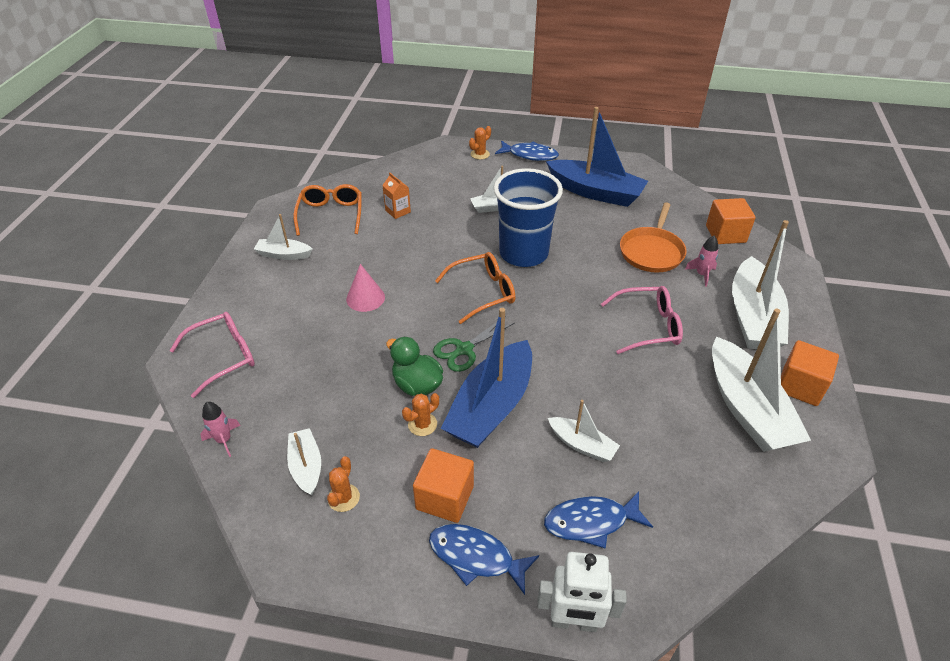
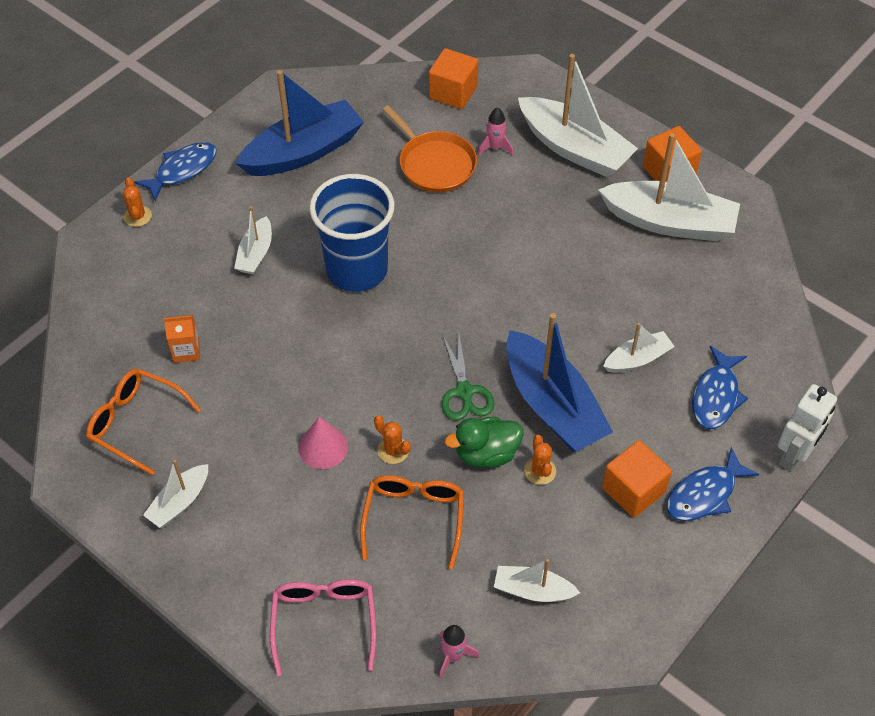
camera: 60 degrees left, 10 degrees up
orange cactus [327,456,360,512] -> orange cactus moved to [374,415,411,464]
orange glasses [435,252,515,324] -> orange glasses moved to [360,475,464,570]
pink glasses [601,286,683,354] -> none

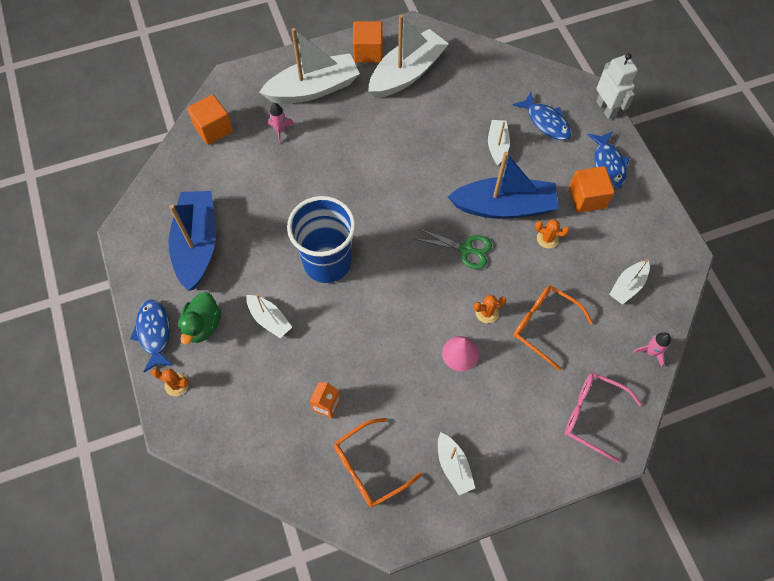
camera: 60 degrees left, 10 degrees up
orange pan [382,105,477,192] -> none
green duck [445,417,523,468] -> green duck moved to [178,292,221,345]

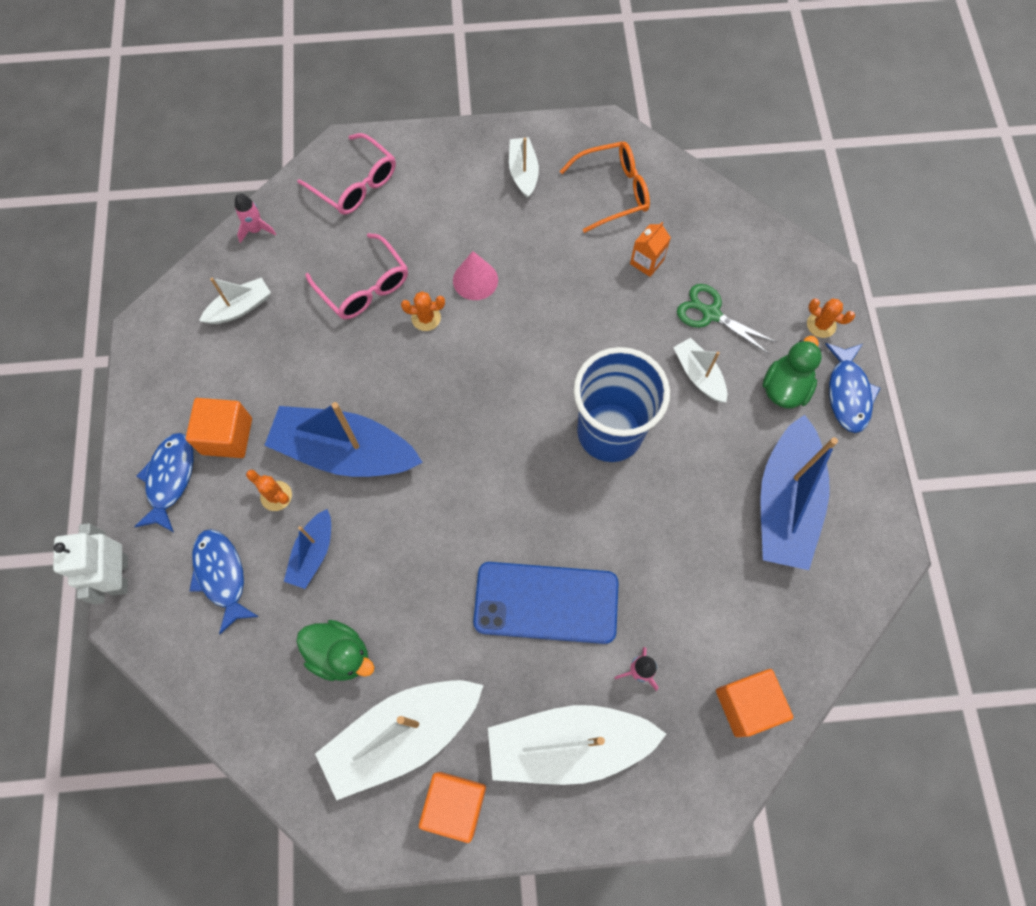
camera: 165 degrees left, 5 degrees up
green scissors [416,228,492,269] -> green scissors moved to [677,284,777,354]
white boat [488,120,510,165] -> blue boat [284,509,331,589]
orange glasses [513,286,593,371] -> pink glasses [305,233,408,319]
orange cactus [535,219,570,248] -> orange cactus moved to [246,470,292,511]
none -> green duck [296,620,374,681]
none -> blue phone [473,562,619,644]

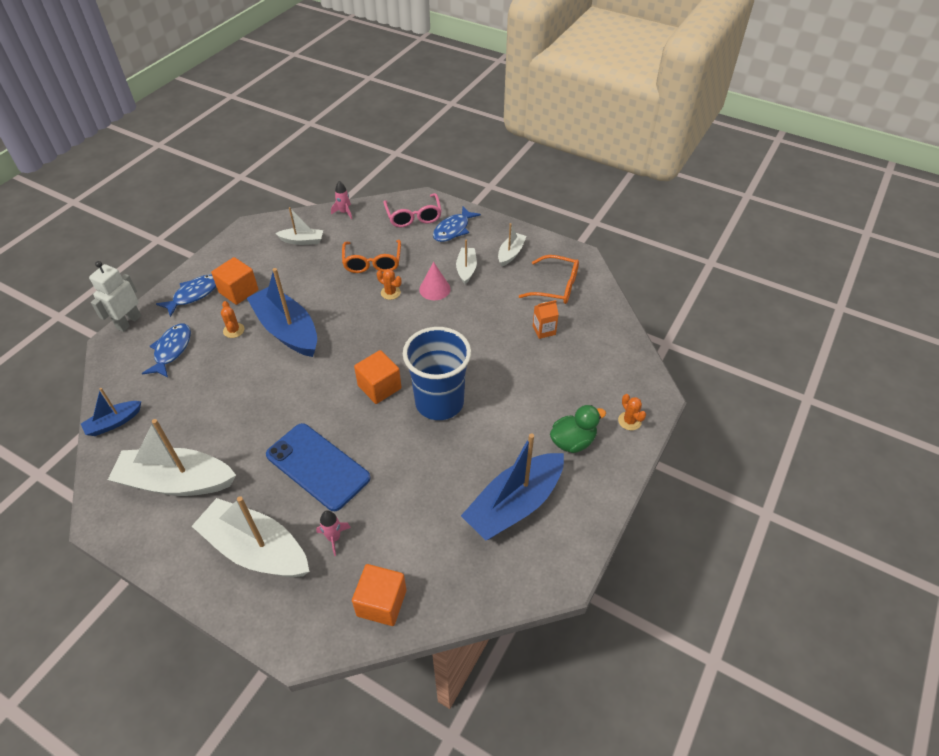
camera: 35 degrees right, 20 degrees down
blue boat [284,509,331,589] -> blue boat moved to [81,388,141,436]
green duck [296,620,374,681] -> none
pink glasses [305,233,408,319] -> orange glasses [342,240,401,273]
orange cube [419,772,486,843] -> orange cube moved to [354,350,401,404]
white boat [673,338,727,402] -> white boat moved to [456,240,477,284]
green scissors [677,284,777,354] -> none
blue fish [825,343,880,433] -> blue fish moved to [433,207,481,242]

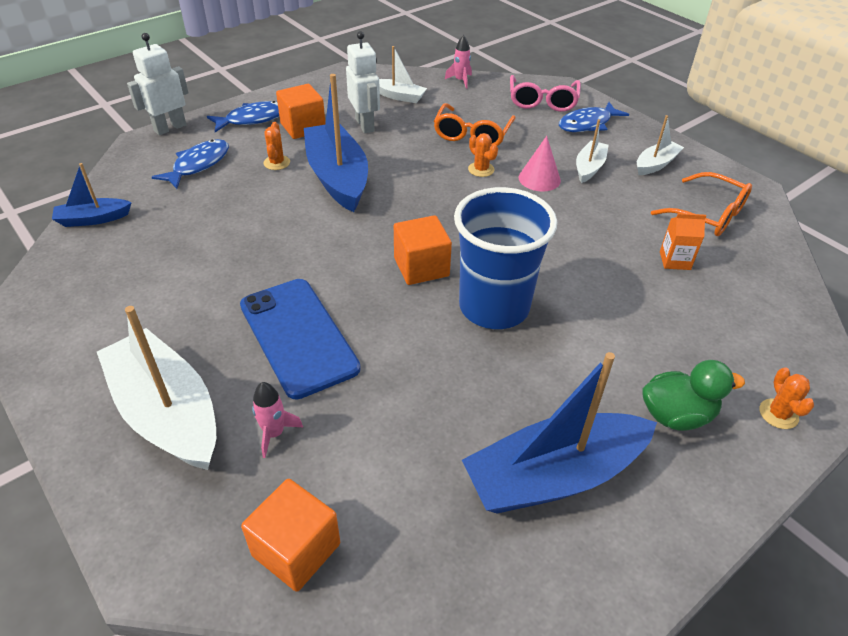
camera: 20 degrees right, 5 degrees down
white boat [108,419,236,496] -> none
none -> white robot [346,31,380,133]

